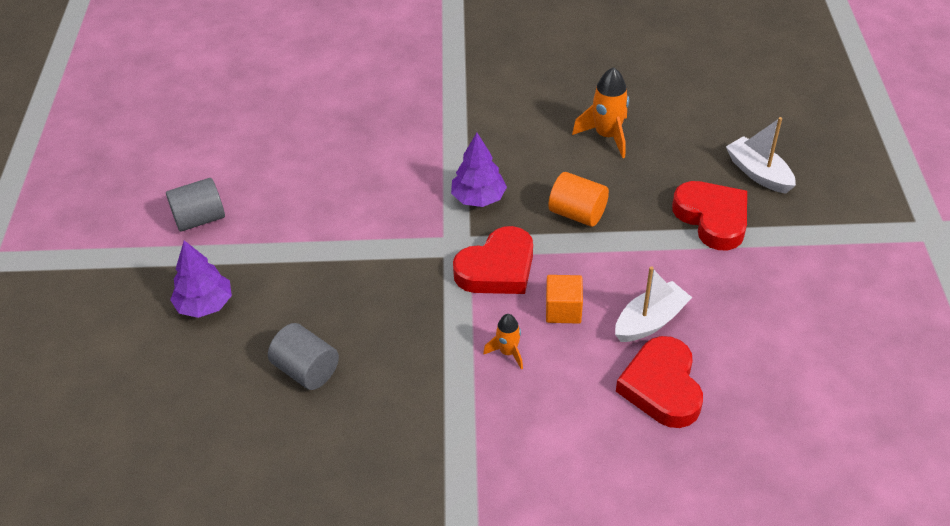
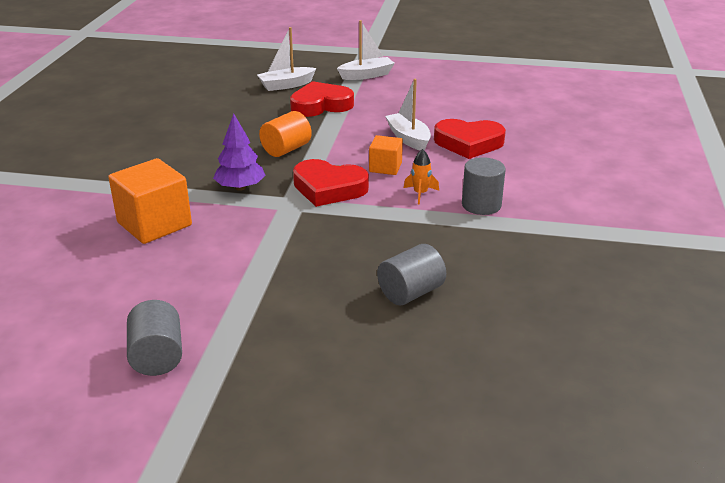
camera: 80 degrees left, 15 degrees down
purple tree [170,240,232,318] -> none
red heart [453,226,533,294] -> red heart turned 135 degrees clockwise [293,159,369,207]
orange rocket [572,67,629,158] -> none
none -> orange cube [108,158,192,244]
none -> white boat [337,20,395,80]
none -> grey cylinder [462,157,506,215]

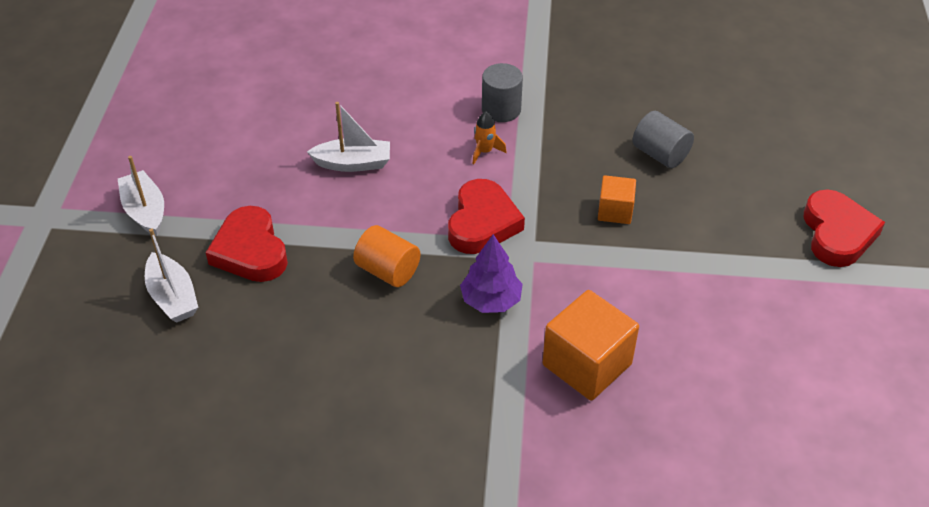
camera: 95 degrees left, 15 degrees up
grey cylinder [127,300,182,376] -> none
orange cube [369,135,403,175] -> orange cube moved to [598,175,636,224]
white boat [385,79,431,151] -> white boat turned 150 degrees counterclockwise [307,102,390,172]
red heart [434,119,506,159] -> red heart moved to [803,190,885,267]

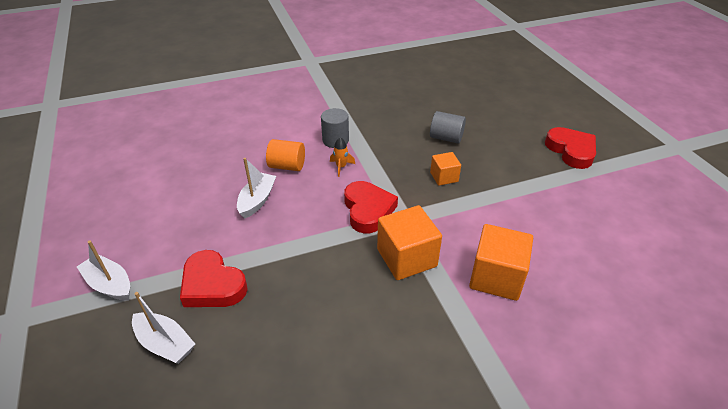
camera: 25 degrees left, 5 degrees down
white boat [307,102,390,172] -> white boat turned 45 degrees counterclockwise [237,158,276,219]
orange cylinder [353,225,420,287] -> orange cylinder moved to [266,139,305,171]
purple tree [460,234,523,313] -> orange cube [377,205,442,280]

